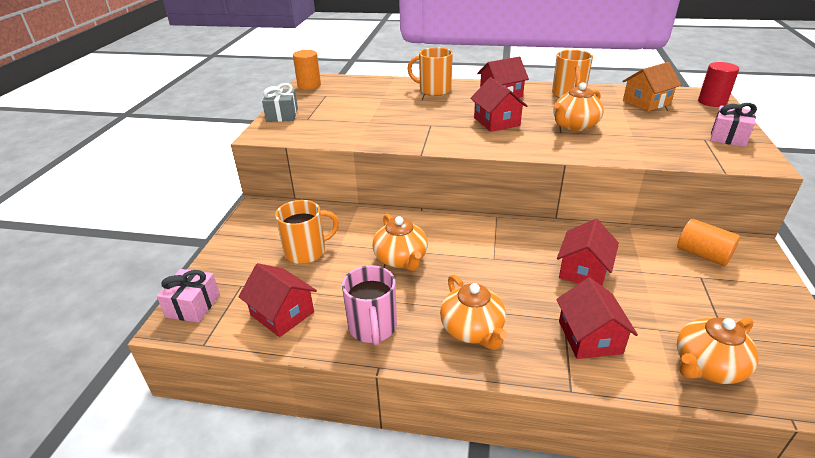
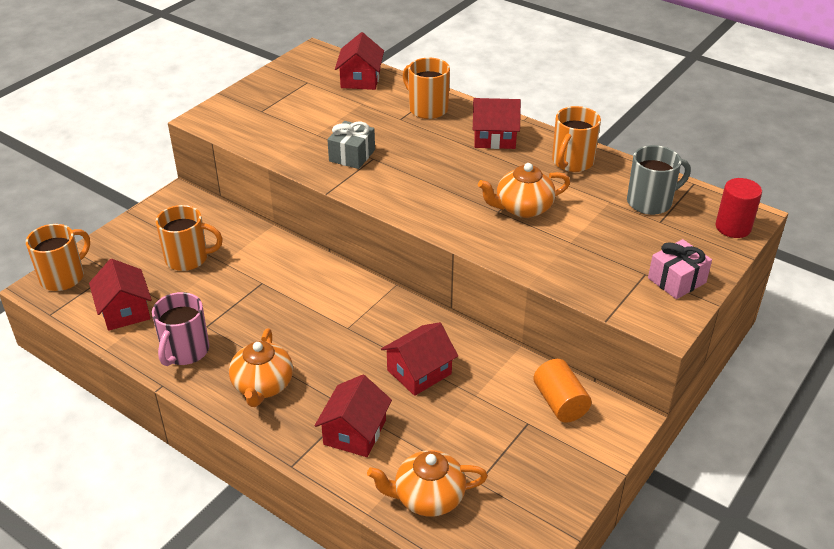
camera: 25 degrees right, 5 degrees up
pink gift [157,269,220,323] -> orange mug [26,224,90,291]
grey gift [262,83,298,122] -> grey gift moved to [327,121,375,169]
orange cylinder [293,50,321,90] -> none
orange teapot [373,214,428,271] -> none
red house [470,77,527,132] -> red house moved to [335,32,384,90]
orange house [622,62,681,111] -> grey mug [627,145,691,215]

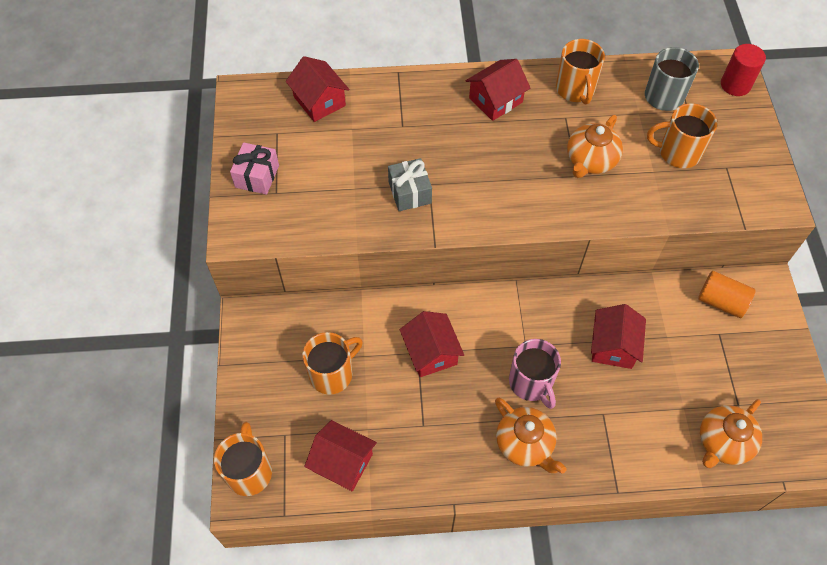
camera: 40 degrees left, 20 degrees up
pink mug [152,292,209,366] -> pink mug moved to [509,339,561,409]
red house [315,375,392,457] -> red house moved to [400,311,464,377]
orange mug [403,58,450,119] -> orange mug moved to [647,103,717,168]
pink gift [648,239,712,299] -> pink gift moved to [230,142,279,195]

